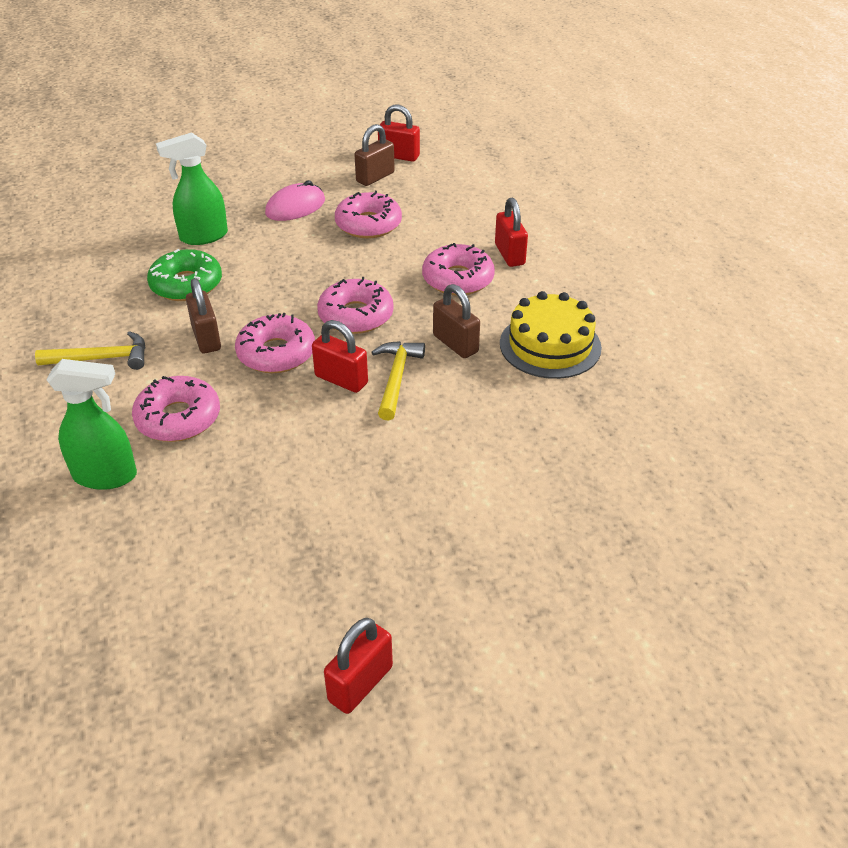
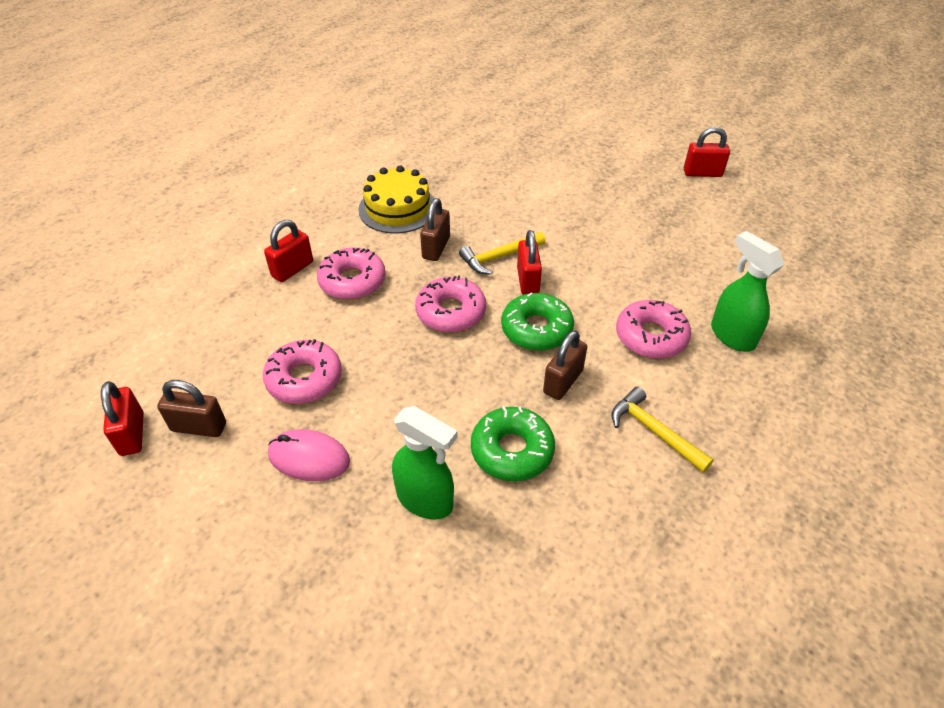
camera: 125 degrees left, 5 degrees up
pink donut [235,313,315,373] -> green donut [501,293,574,351]

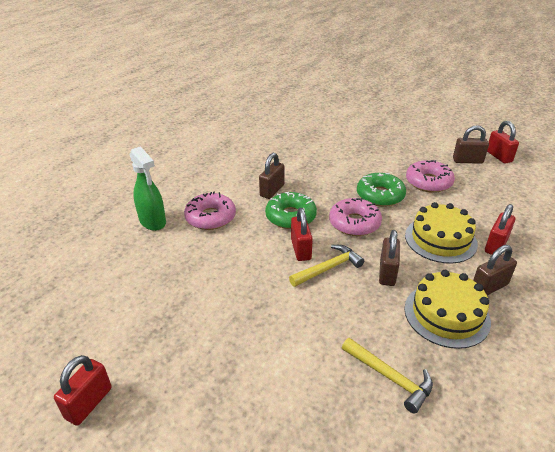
camera: 175 degrees right, 10 degrees down
pink mouse [268,429,350,481] -> none
pink donut [317,248,386,300] -> yellow cake [405,202,478,264]
green spray bottle [392,406,458,519] -> none
green donut [471,406,555,482] -> green donut moved to [357,173,406,207]
yellow hammer [612,387,714,473] -> yellow hammer moved to [342,338,433,414]
red padlock [684,127,730,177] -> red padlock turned 60 degrees counterclockwise [54,355,112,426]
none -> brown padlock [473,245,517,296]

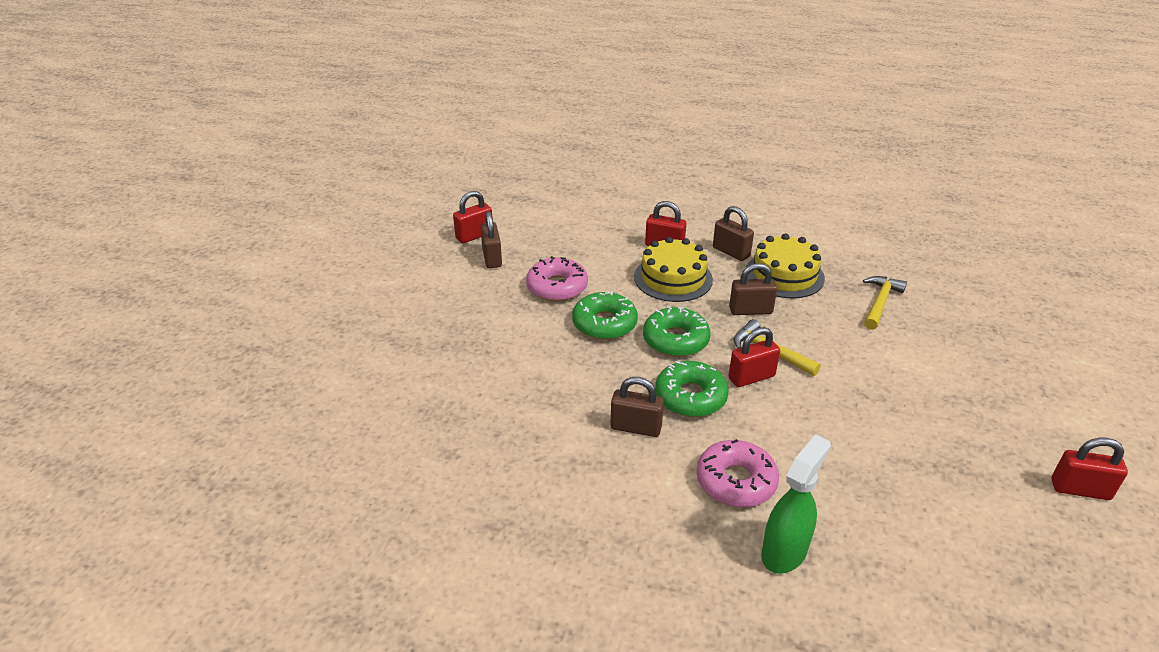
camera: 105 degrees left, 0 degrees up
pink donut [329,198,382,236] -> green donut [643,306,711,357]

